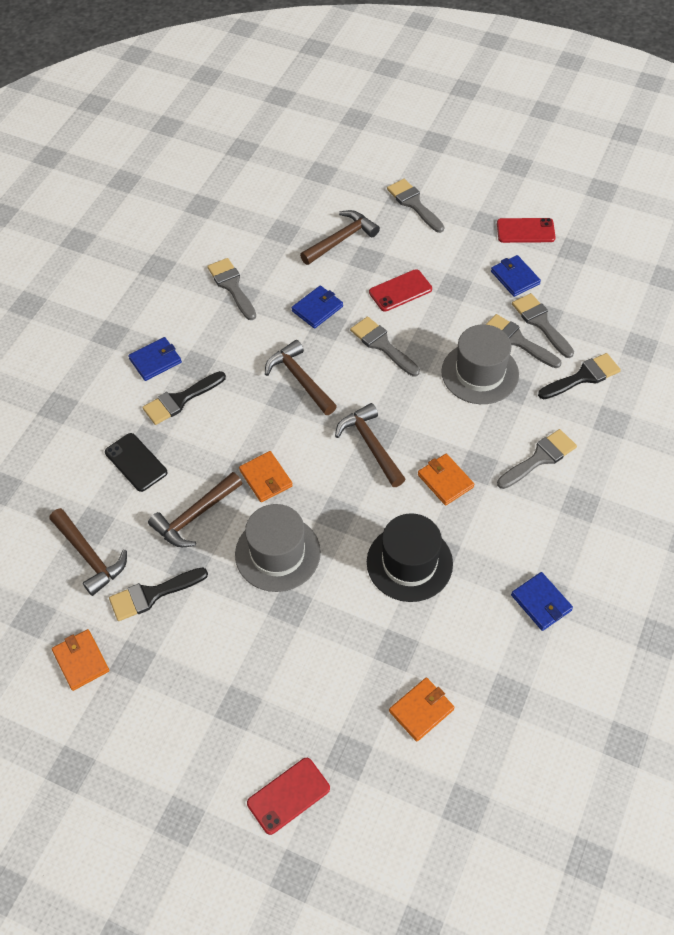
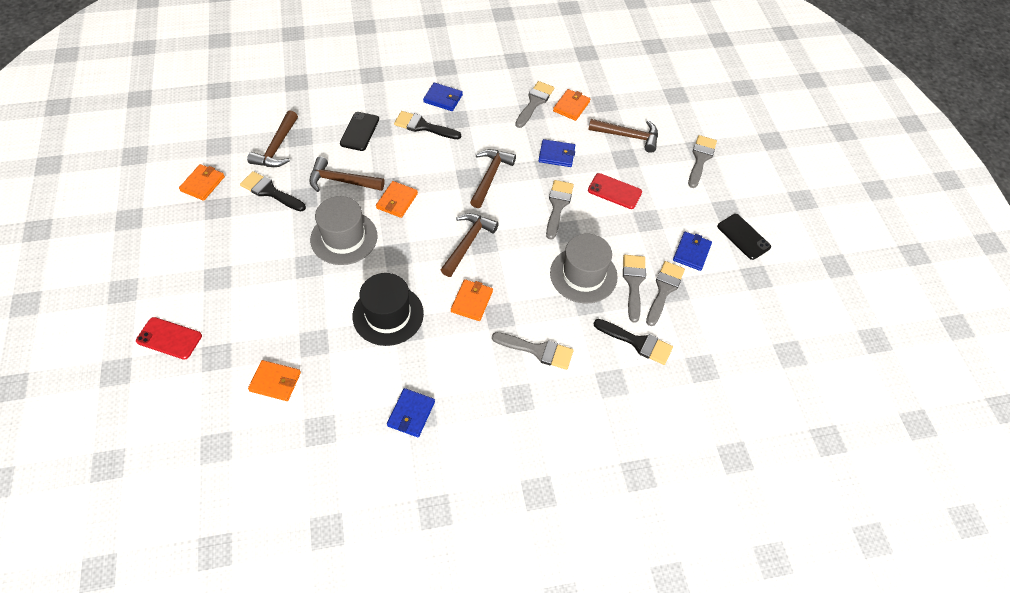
camera: 50 degrees right, 0 degrees up
red phone [497,218,556,243] -> black phone [717,214,771,260]
none -> orange wallet [553,89,590,121]

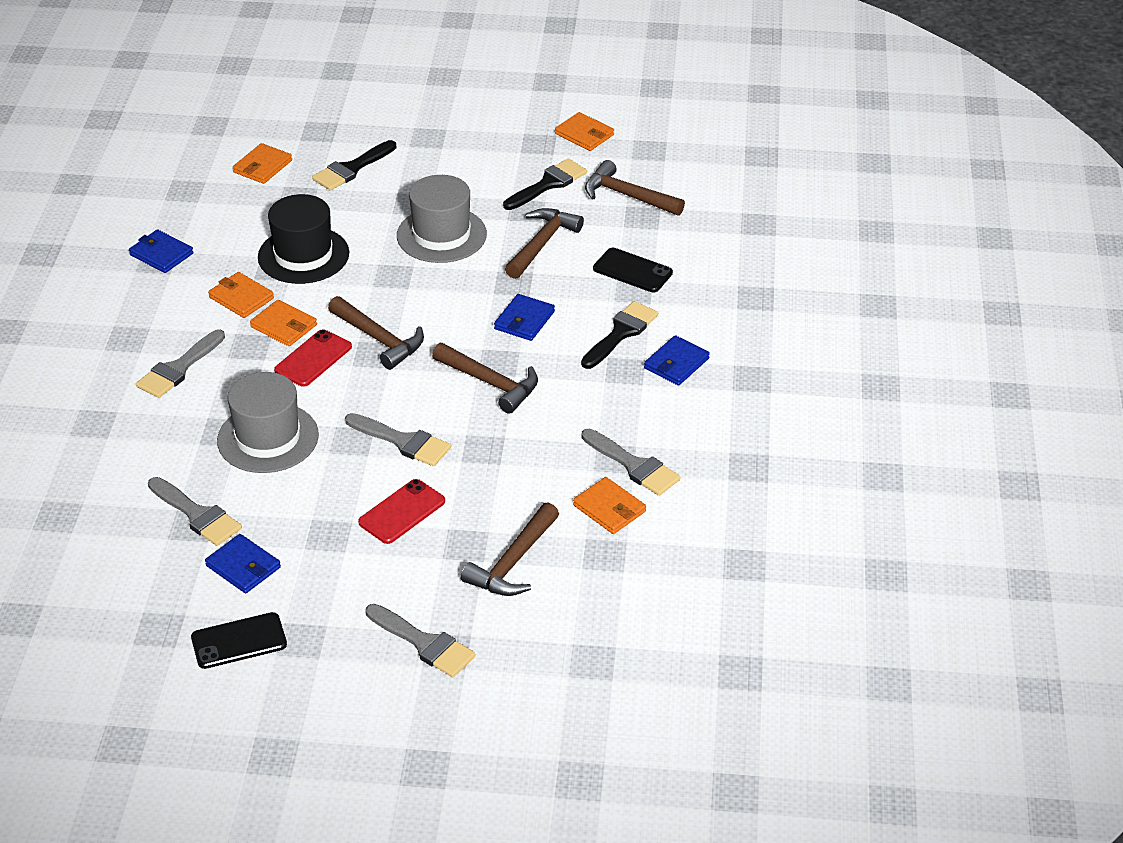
camera: 110 degrees right, 15 degrees down
red phone [136,317,202,360] -> red phone moved to [274,329,352,387]
orange wallet [376,181,418,218] -> orange wallet moved to [208,272,274,318]
blue wallet [539,139,575,167] -> blue wallet moved to [494,294,555,341]
black brush [594,319,673,365] -> black brush moved to [312,140,396,191]
grey brush [623,255,646,323] -> none

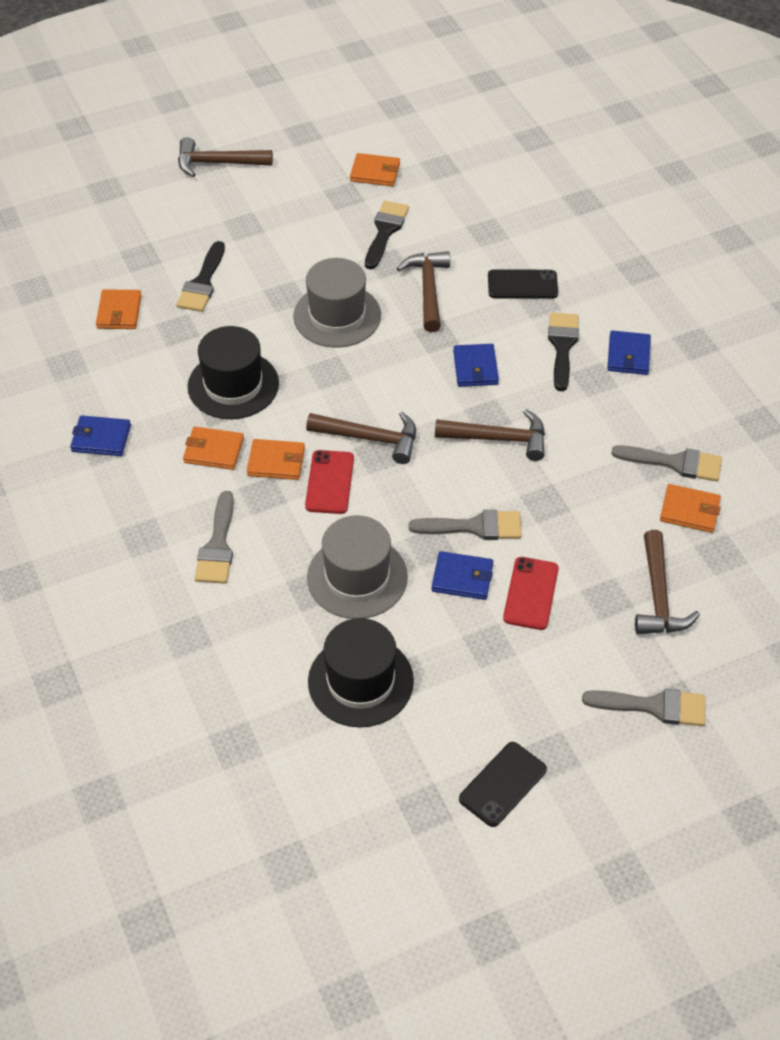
camera: 30 degrees left, 10 degrees up
grey brush [148,477,242,546] -> black hat [308,618,414,727]
blue wallet [205,534,281,593] -> blue wallet moved to [431,551,493,600]
brown hammer [585,160,685,216] -> brown hammer moved to [178,137,273,177]

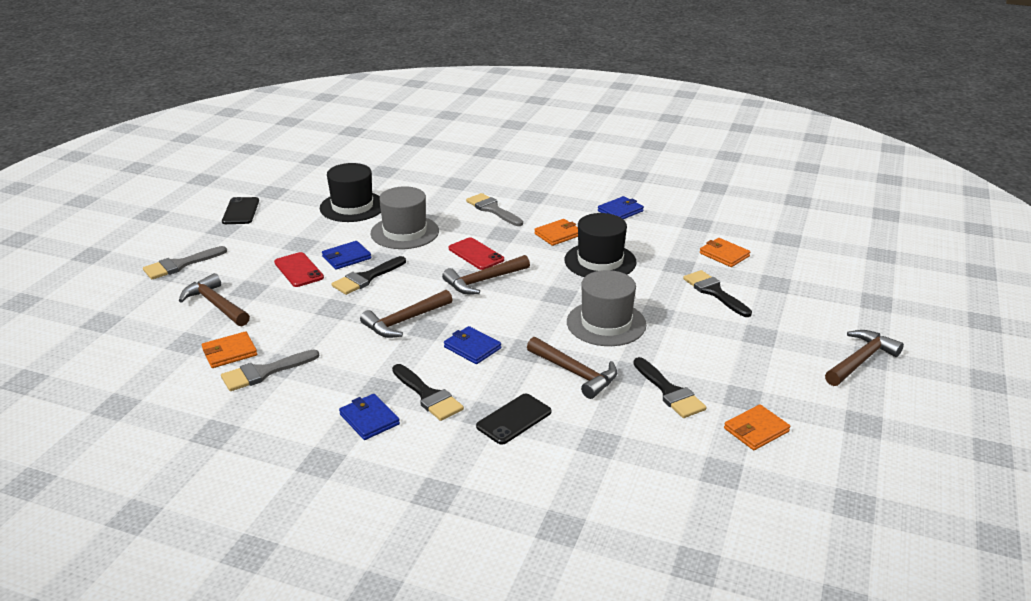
camera: 135 degrees right, 20 degrees down
orange wallet [247,439,305,480] -> none
grey brush [409,510,522,540] -> black brush [331,256,406,295]

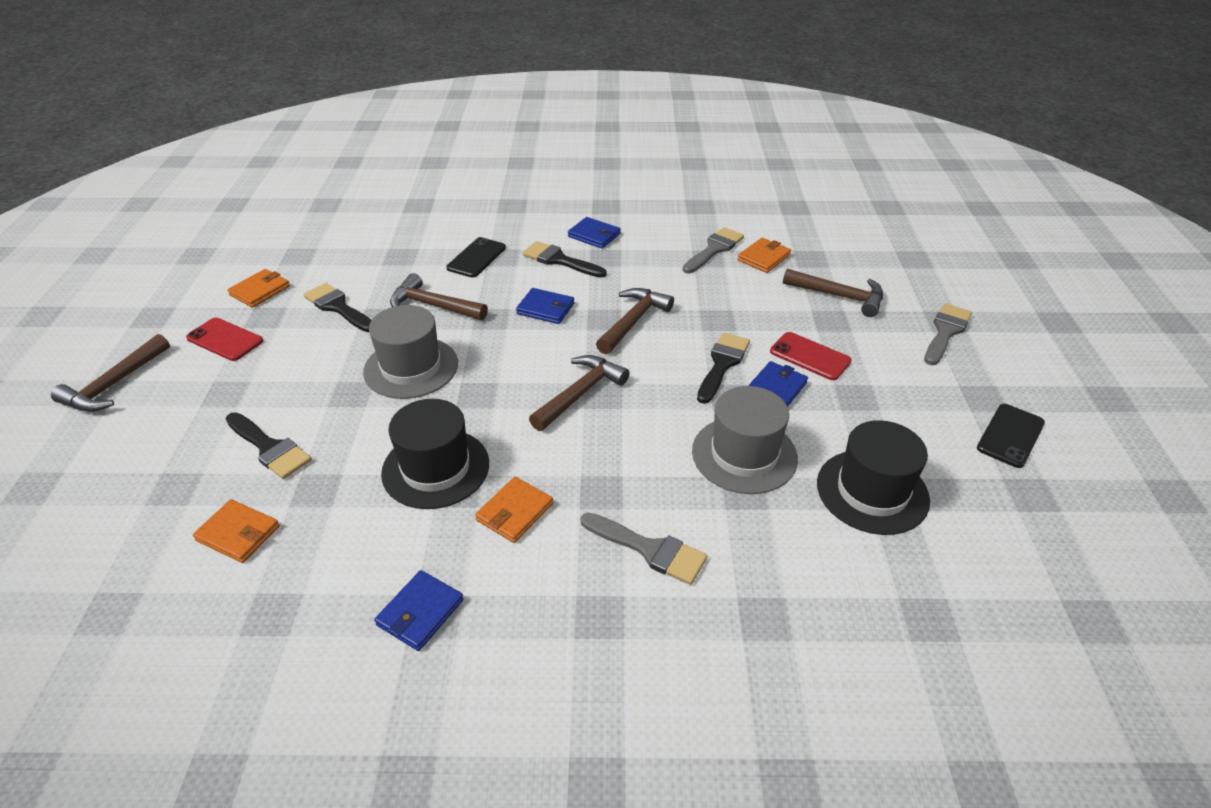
camera: 160 degrees right, 10 degrees up
black phone [222,197,259,224] -> black phone turned 60 degrees clockwise [977,404,1045,468]
red phone [449,237,504,270] -> red phone moved to [186,318,263,361]

